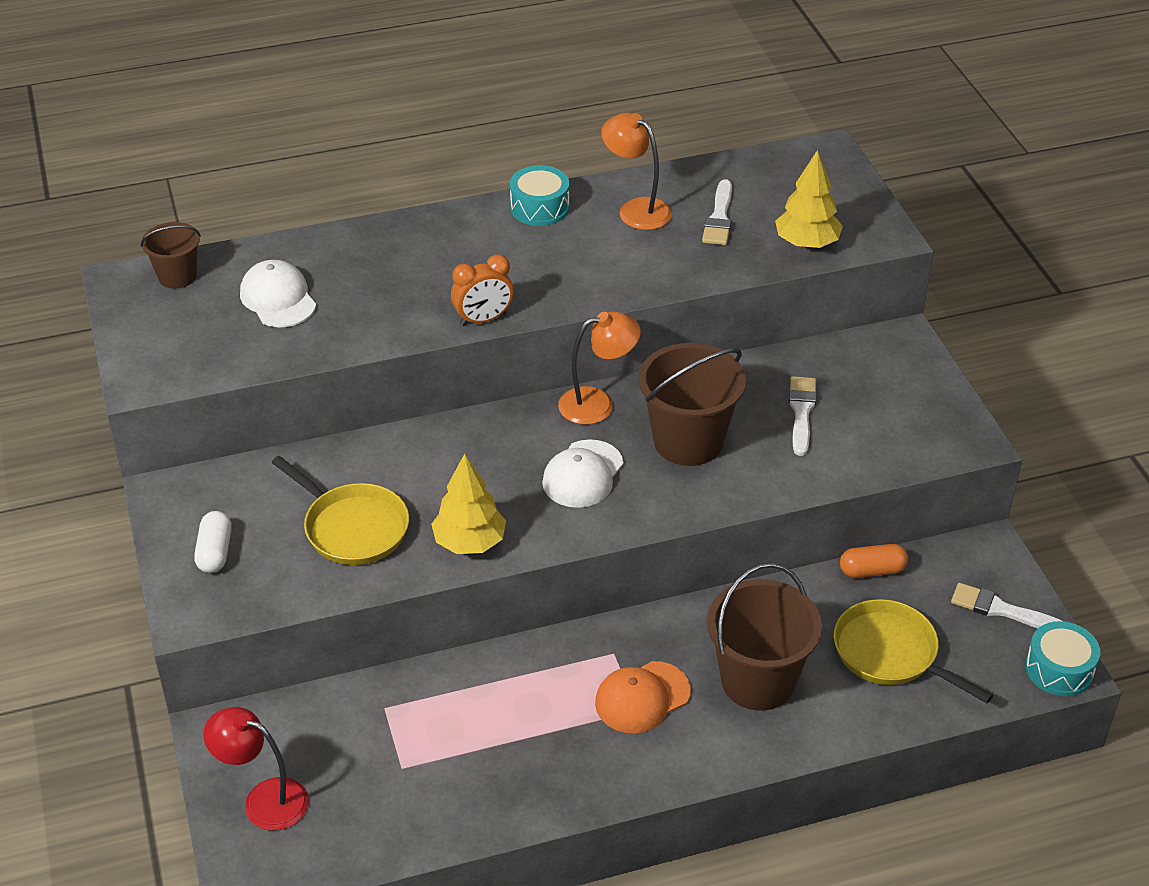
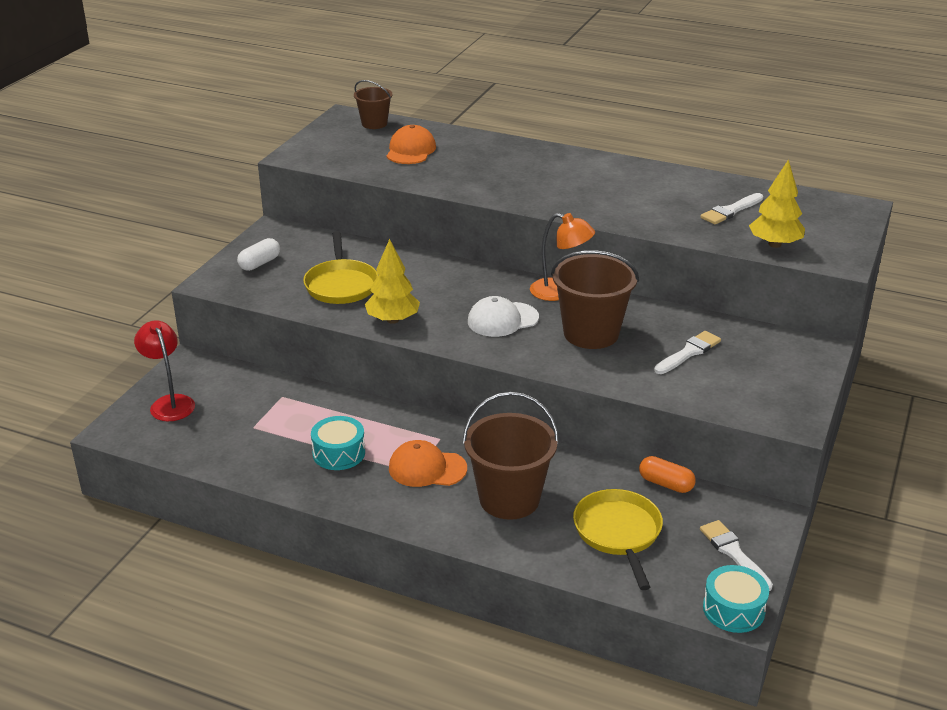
camera: 40 degrees right, 10 degrees down
white cap [240,260,316,327] -> orange cap [386,125,436,164]
orange clock [451,254,514,326] -> none
turquoise drum [510,165,569,226] -> turquoise drum moved to [311,416,365,470]
orange lamp [601,112,672,230] -> none

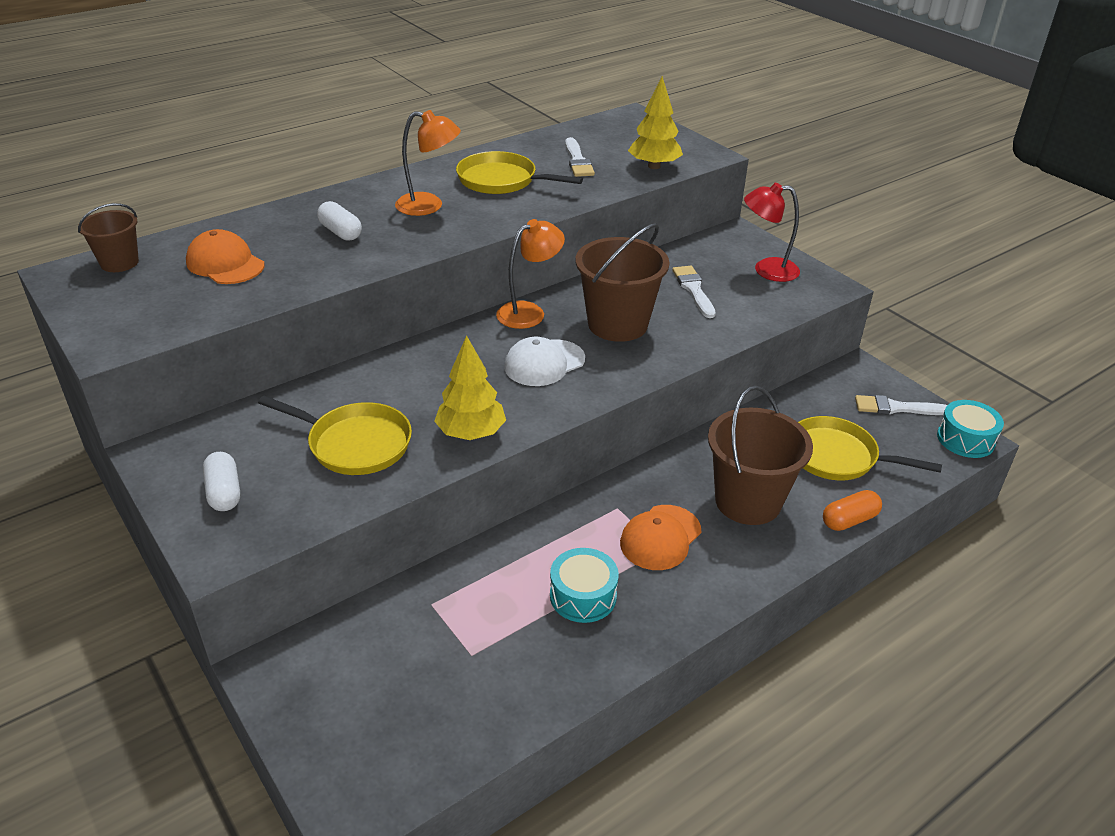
camera: 60 degrees left, 5 degrees up
red lamp [134,320,195,421] -> red lamp moved to [744,183,800,282]
white cap [468,296,539,337] -> white cap turned 45 degrees clockwise [504,337,585,386]
orange capsule [639,456,696,493] -> orange capsule moved to [823,490,882,531]
none -> white capsule [317,201,362,241]
none -> orange lamp [395,110,461,216]
none -> yellow pan [456,151,583,194]

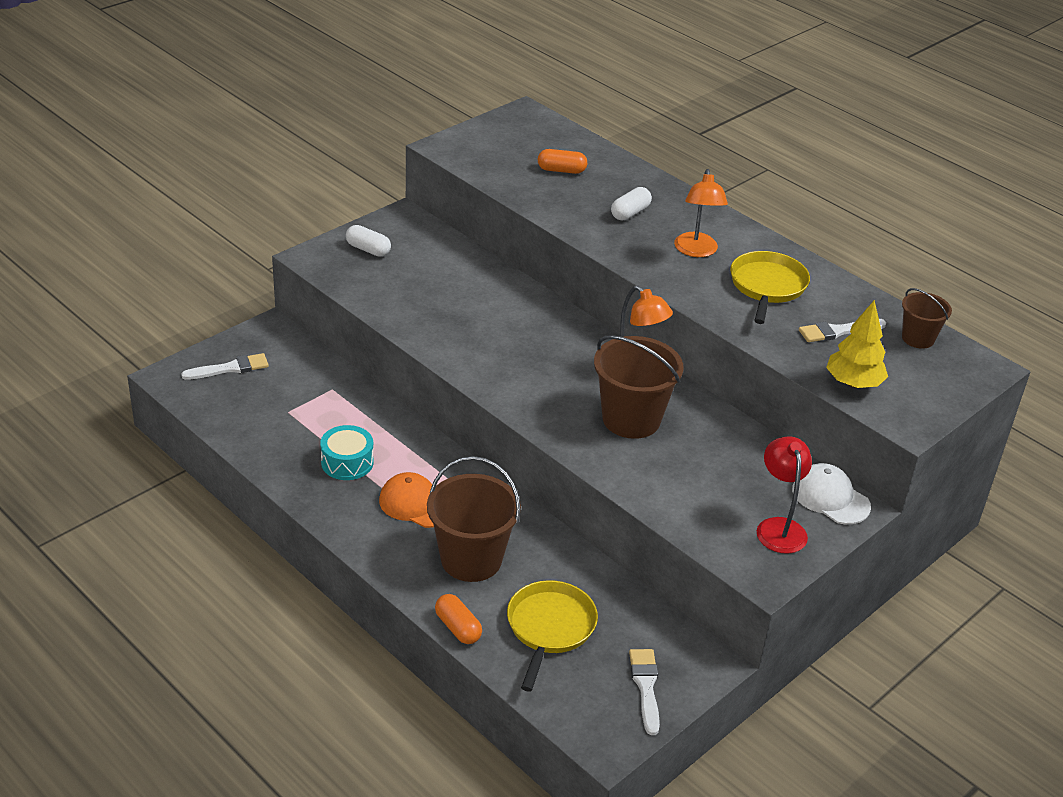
camera: 80 degrees right, 0 degrees up
brown bucket [78,203,139,272] -> brown bucket moved to [902,288,952,349]
orange cap [186,229,265,284] -> orange capsule [538,149,587,174]
white capsule [203,452,240,511] -> white capsule turned 60 degrees clockwise [346,225,391,257]
yellow pan [258,396,412,475] -> none
yellow tree [434,335,506,440] -> none
white cap [504,337,585,386] -> white cap moved to [792,463,871,524]
white brush [672,266,716,318] -> white brush moved to [181,353,269,380]
turquoise drum [937,400,1004,458] -> none

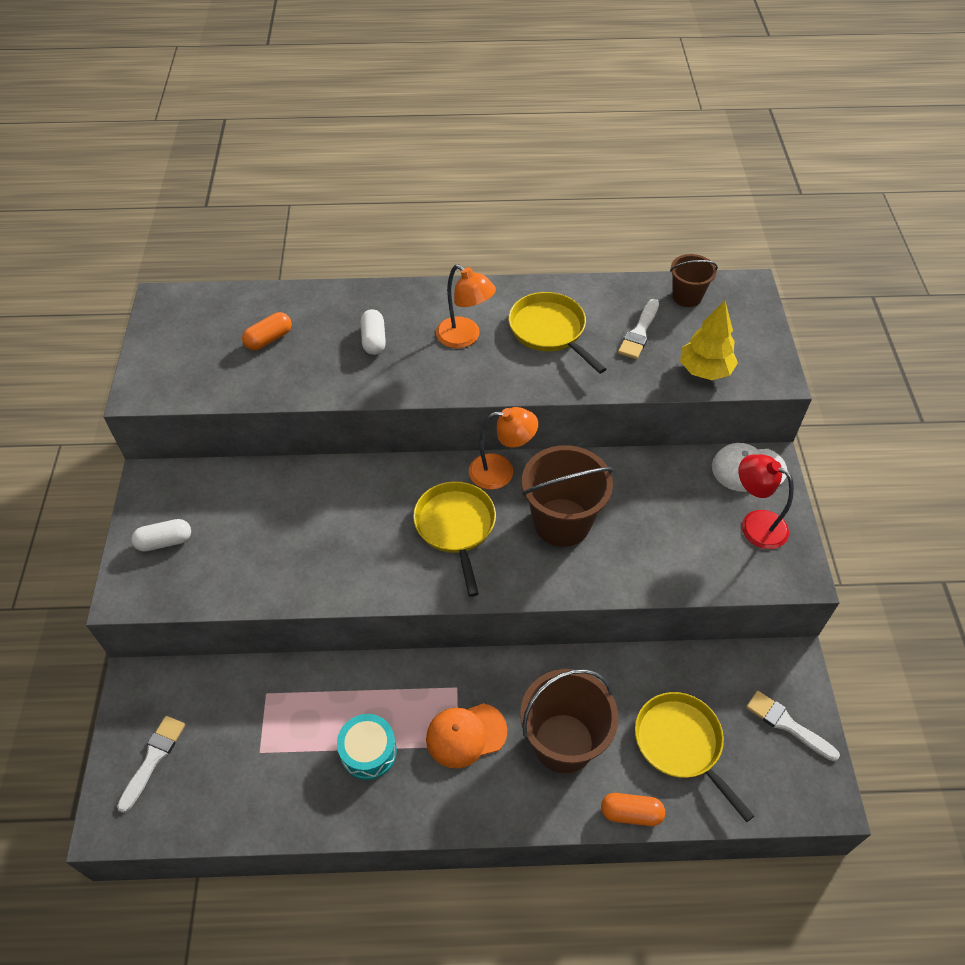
camera: 45 degrees left, 15 degrees up
none -> yellow pan [413,481,496,597]

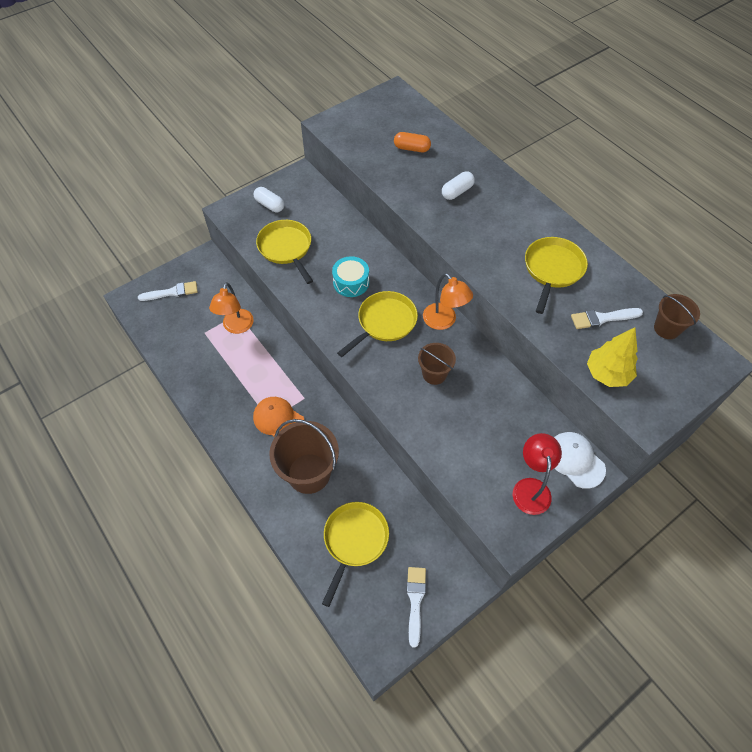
camera: 55 degrees right, 5 degrees up
turquoise drum [337,714,397,780] -> turquoise drum moved to [332,256,369,297]
orange lamp [436,264,496,348] -> orange lamp moved to [209,282,254,334]
brown bucket [522,445,613,547] -> brown bucket [418,343,456,385], size x0.56
orange capsule [601,793,665,826] -> none
none -> yellow pan [256,220,313,284]

